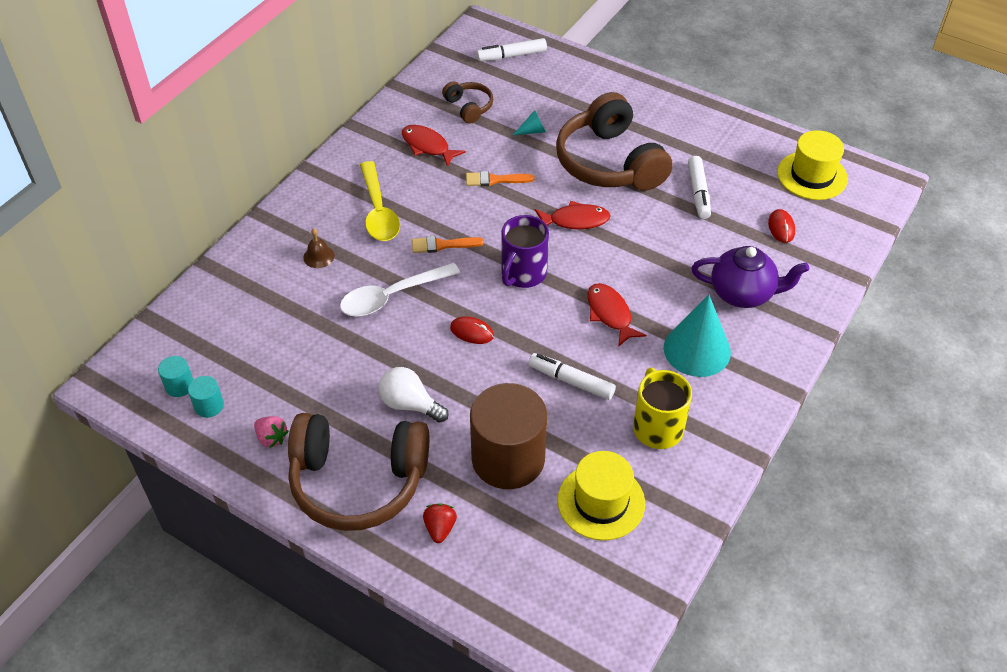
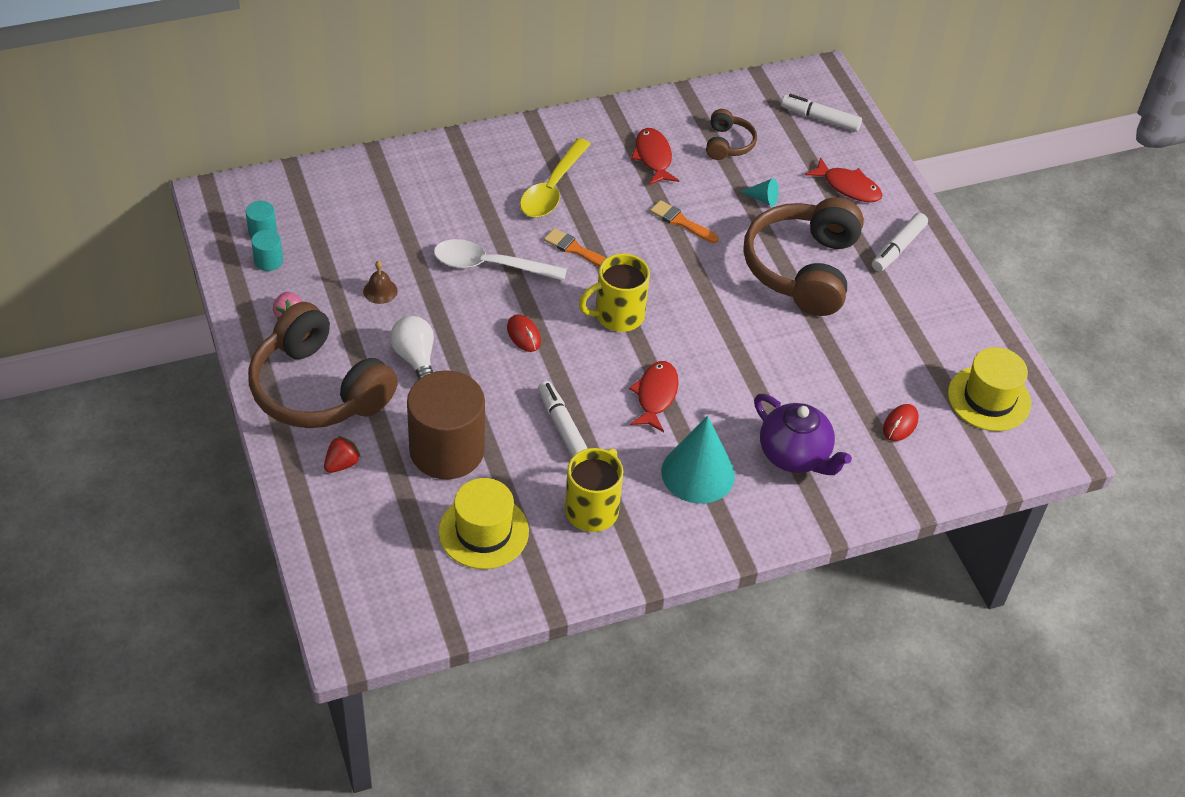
camera: 35 degrees right, 0 degrees up
brown bell [303,228,335,268] -> brown bell moved to [363,261,398,304]
purple mug [501,215,549,288] -> yellow mug [579,254,650,332]
red fish [535,201,611,229] -> red fish moved to [805,157,882,202]
white marker [688,156,711,219] -> white marker moved to [872,213,928,272]

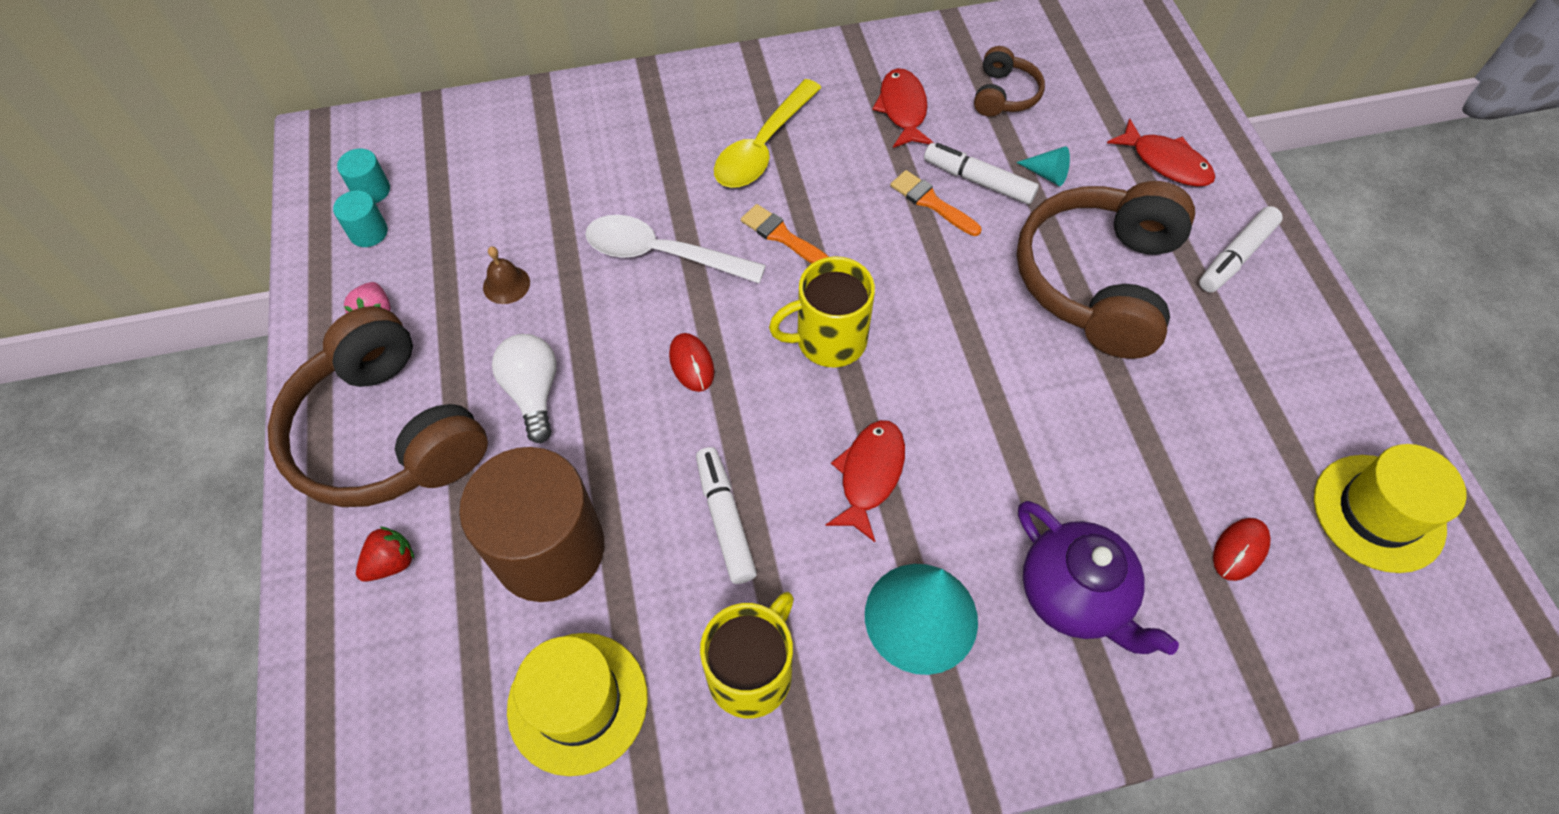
camera: 10 degrees right, 10 degrees up
white marker [781,94,862,132] -> white marker moved to [924,143,1039,205]

